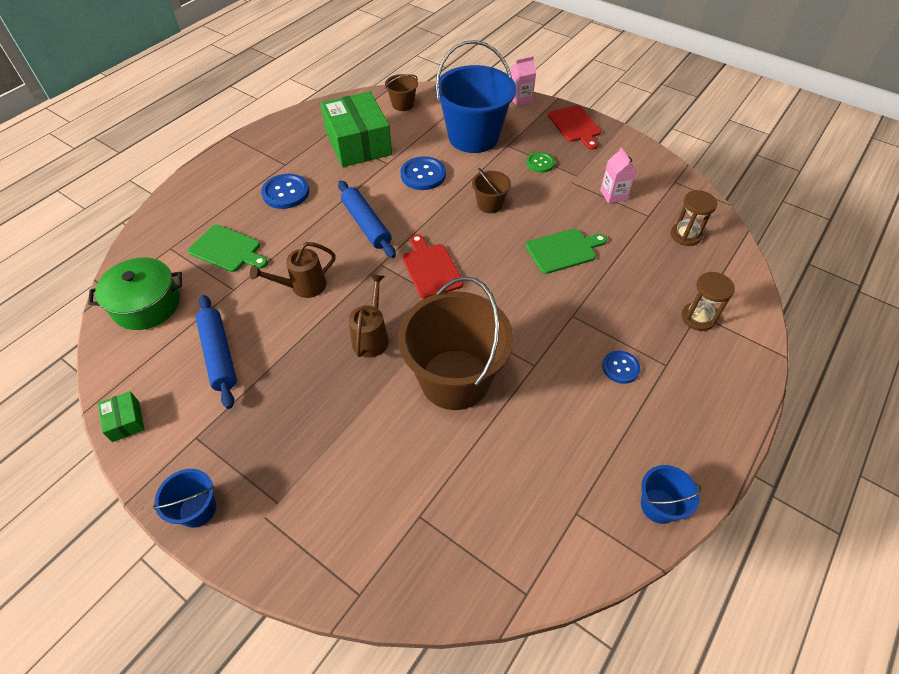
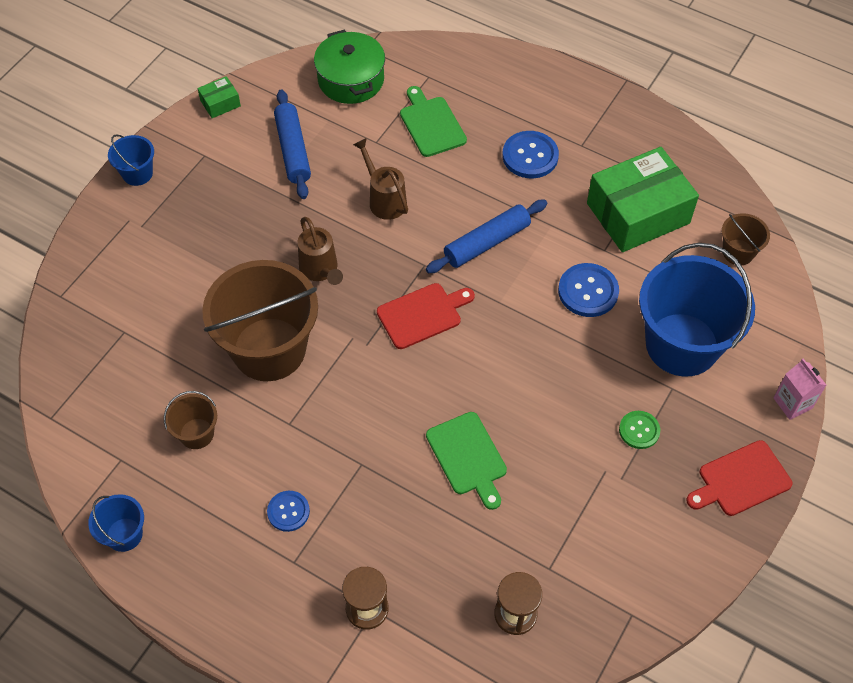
camera: 85 degrees right, 5 degrees up
green cutting board [188,225,268,272] -> green cutting board turned 135 degrees clockwise [400,86,467,157]
blue rolling pin [196,295,237,409] -> blue rolling pin turned 75 degrees counterclockwise [274,89,311,199]
brown watering can [349,274,389,358] -> brown watering can turned 60 degrees clockwise [298,217,343,285]
brown bucket [472,167,511,213] -> brown bucket moved to [164,391,217,449]
pink carton [600,147,637,204] -> none

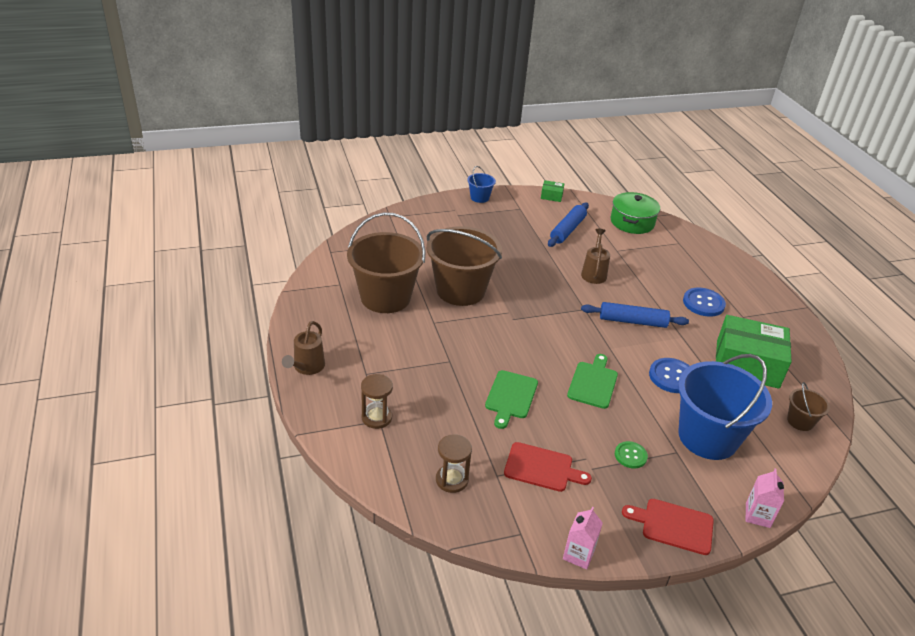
camera: 40 degrees right, 20 degrees down
blue bucket [88,494,144,552] -> none
brown bucket [164,391,217,449] -> brown bucket [347,212,426,313], size x2.22
blue button [267,491,310,532] -> none
brown watering can [298,217,343,285] -> brown watering can moved to [282,321,325,375]
red cutting board [377,283,475,349] -> red cutting board moved to [504,442,592,492]
green cutting board [400,86,467,157] -> green cutting board moved to [567,354,618,409]
none -> pink carton [563,506,603,570]

